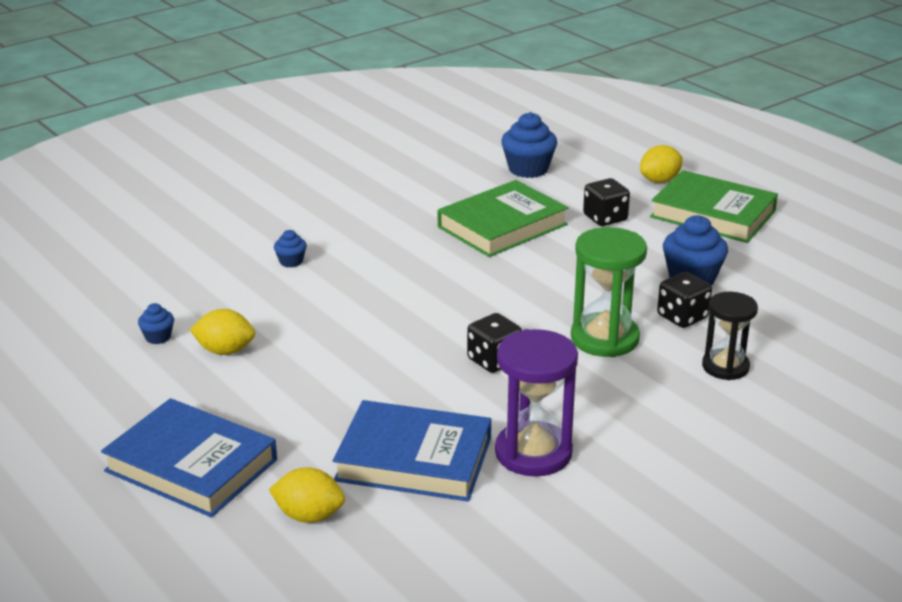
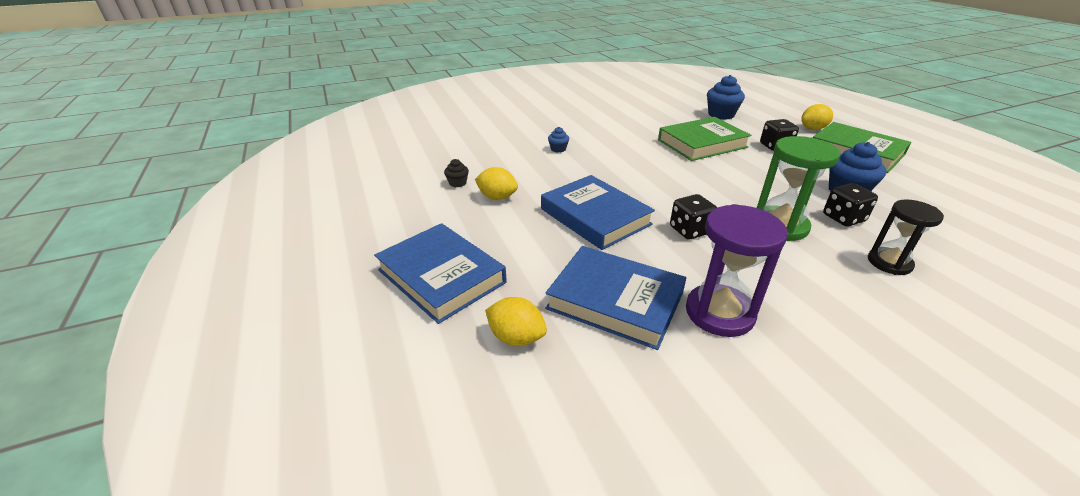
camera: 15 degrees right, 5 degrees up
blue cupcake [138,303,174,344] -> black cupcake [444,159,469,187]
none -> blue book [541,175,655,250]

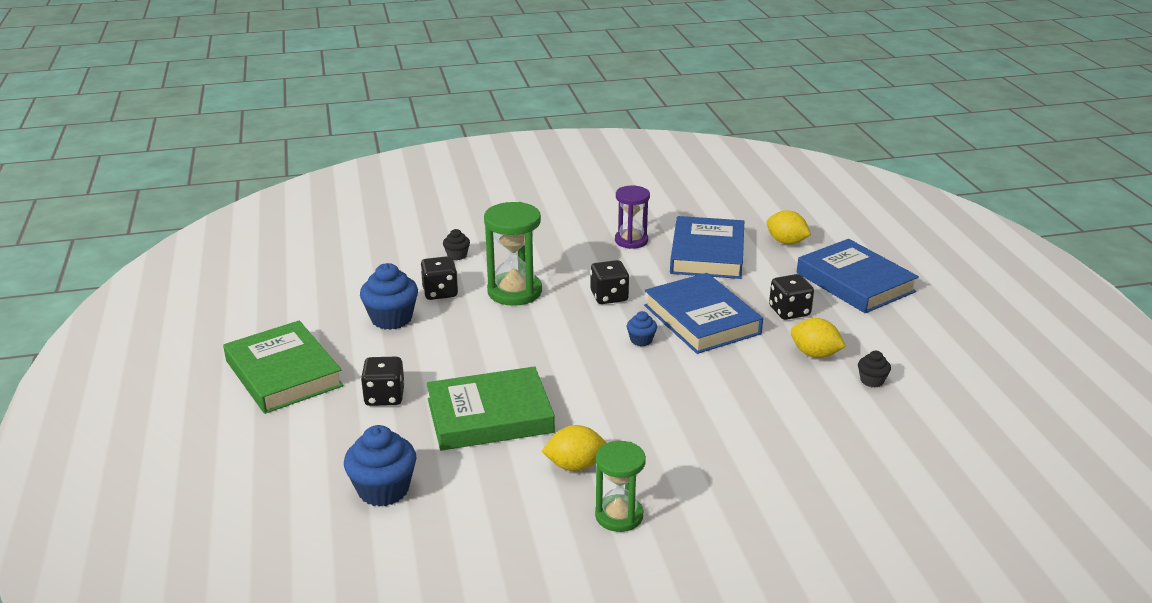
camera: 170 degrees left, 5 degrees down
blue book [545,246,686,350] -> blue book turned 60 degrees clockwise [670,216,744,279]
blue cupcake [548,127,569,153] -> blue cupcake moved to [627,311,657,346]
purple hourglass [686,204,788,337] -> purple hourglass [615,186,650,249], size x0.66
yellow lemon [801,104,833,130] -> yellow lemon moved to [541,425,606,471]
black hourglass [868,199,944,275] -> black cupcake [443,229,470,260]
none -> green hourglass [595,441,646,532]
none -> black dice [769,274,814,320]

